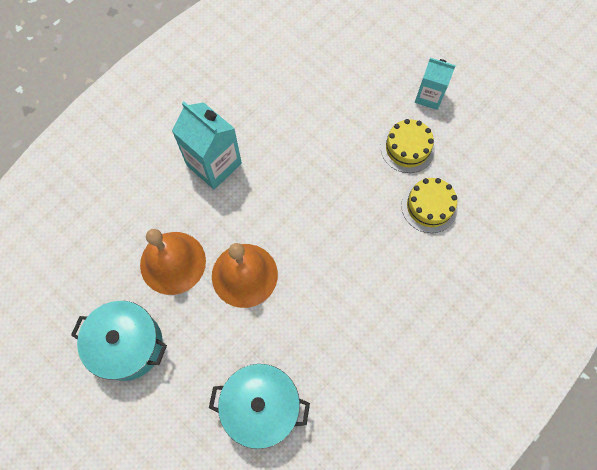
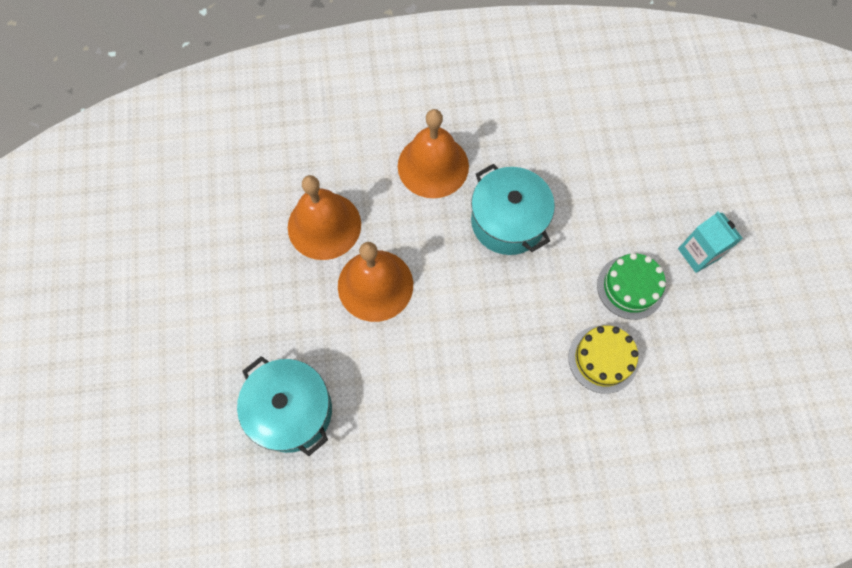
camera: 40 degrees right, 0 degrees up
turquoise pot [71,301,167,381] -> turquoise pot moved to [471,164,555,255]
turquoise carton [172,102,242,190] -> orange bell [398,109,469,198]
yellow cake [381,119,435,173] -> green cake [597,253,666,320]

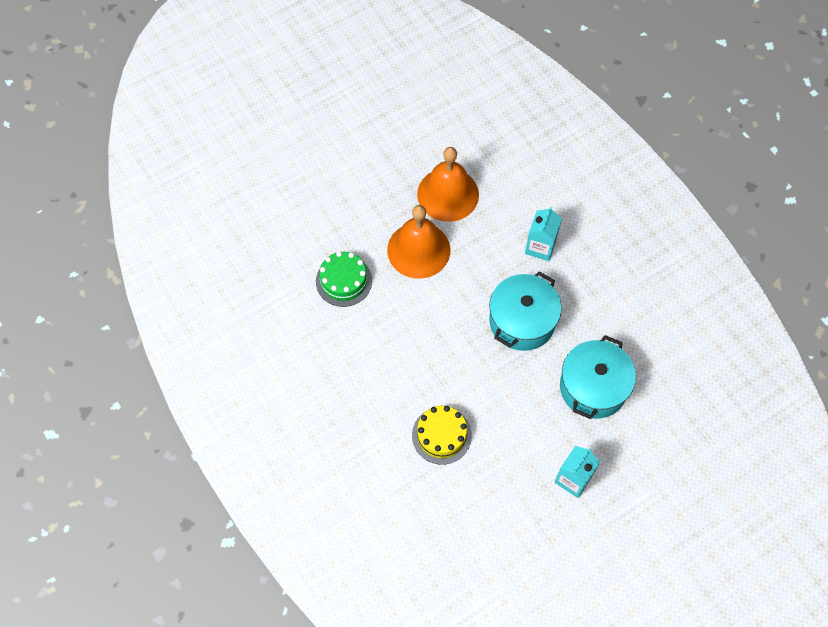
camera: 65 degrees right, 5 degrees down
turquoise pot [237,356,332,456] -> turquoise pot moved to [560,335,636,419]
orange bell [398,109,469,198] -> turquoise carton [525,206,562,261]
green cake [597,253,666,320] -> green cake moved to [316,251,372,307]

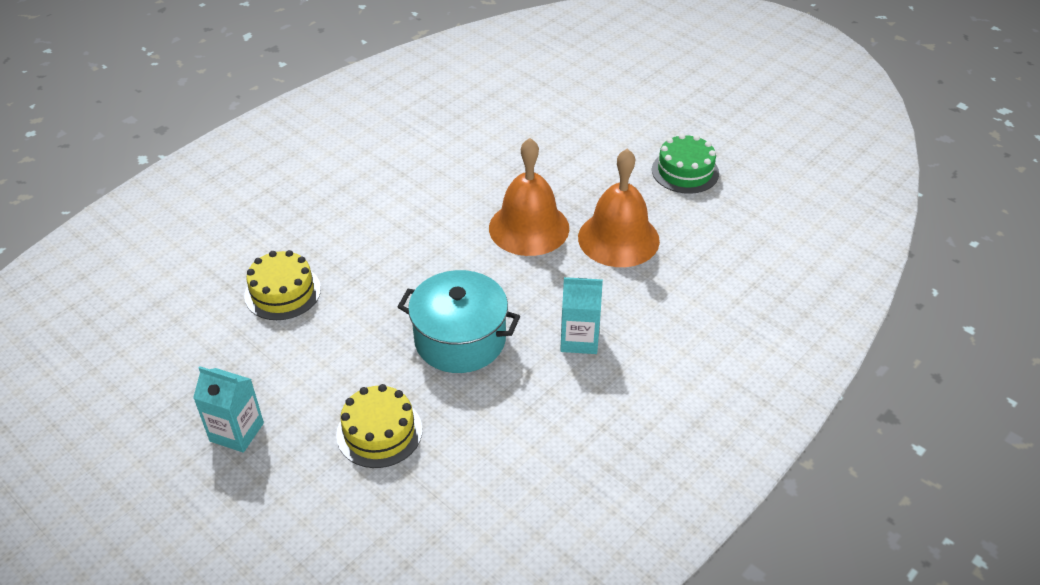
camera: 75 degrees right, 20 degrees down
green cake [316,251,372,307] -> green cake moved to [652,134,719,194]
turquoise pot [560,335,636,419] -> yellow cake [336,384,422,468]

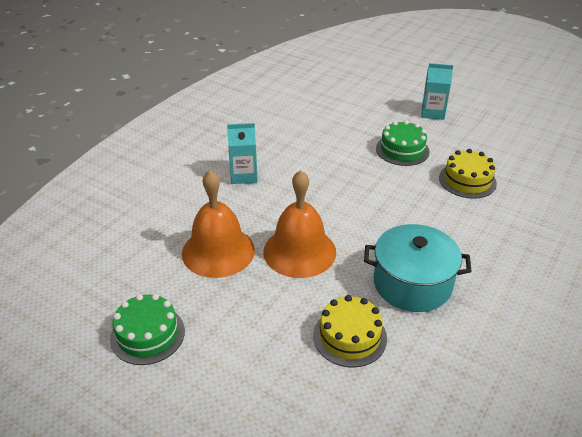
camera: 170 degrees right, 5 degrees down
yellow cake [336,384,422,468] -> yellow cake moved to [313,295,387,367]
turquoise pot [398,270,520,373] -> turquoise pot moved to [364,224,472,312]
none -> green cake [376,120,430,166]

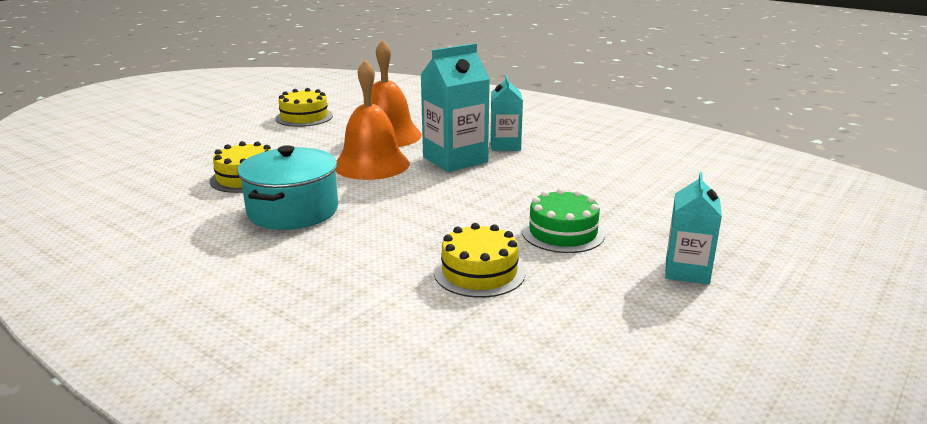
camera: 95 degrees right, 15 degrees down
green cake [110,294,185,365] -> yellow cake [275,88,333,127]
none -> turquoise carton [421,43,490,172]

